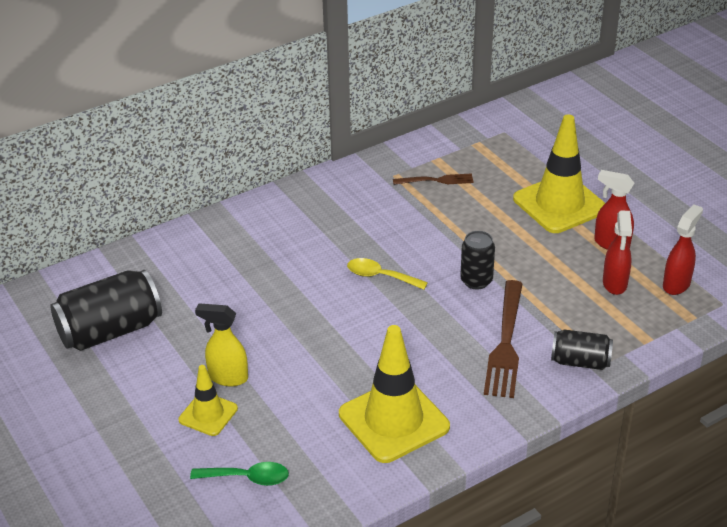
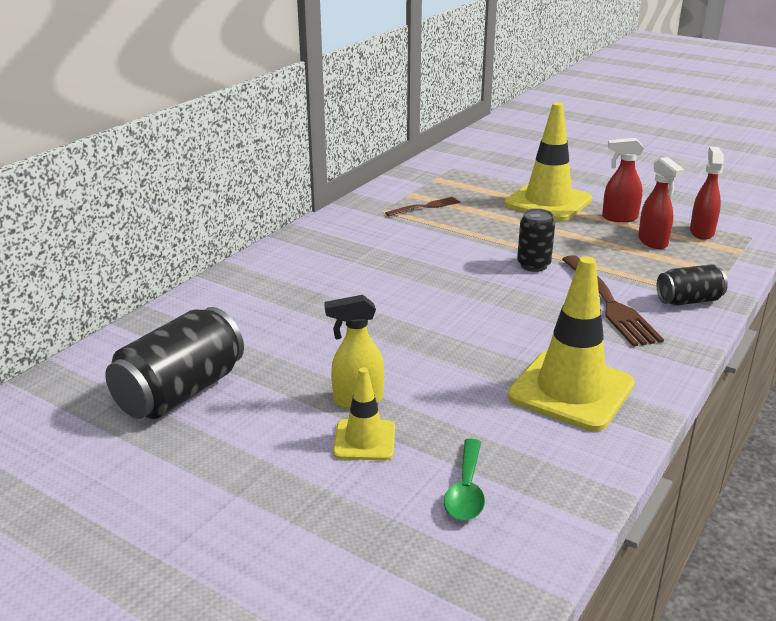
camera: 25 degrees left, 10 degrees down
green spoon [190,462,289,486] -> green spoon turned 120 degrees clockwise [444,438,485,521]
yellow spoon [347,258,428,290] -> none

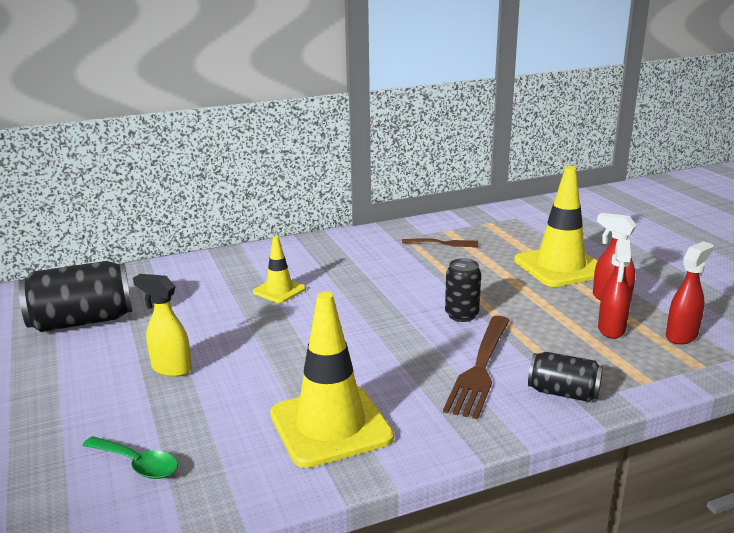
camera: 35 degrees right, 5 degrees down
yellow traffic cone [333,367,395,461] -> yellow traffic cone moved to [253,236,306,303]
green spoon [444,438,485,521] -> green spoon turned 105 degrees counterclockwise [82,436,178,479]

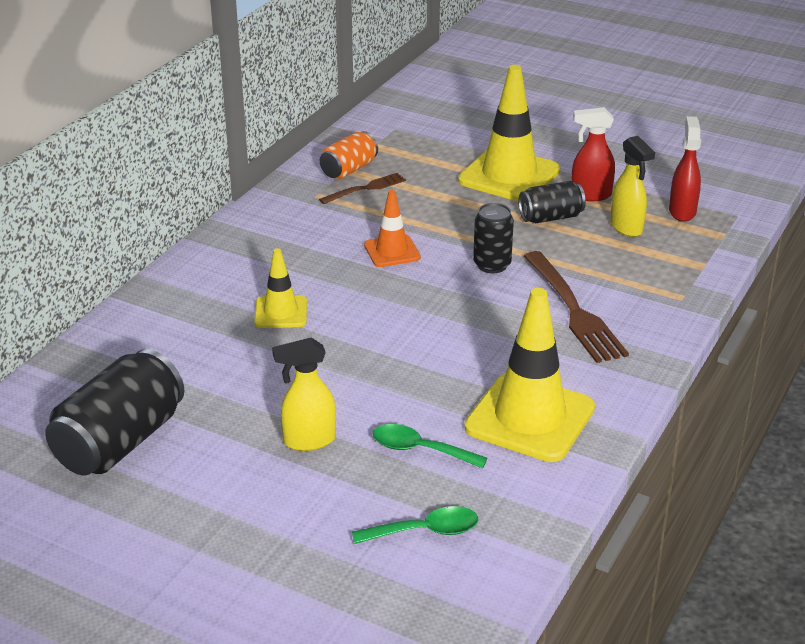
camera: 40 degrees left, 10 degrees up
black can [528,352,603,402] -> black can moved to [518,181,586,223]
red spray bottle [598,239,631,339] -> yellow spray bottle [610,136,655,237]
none -> orange can [320,131,378,179]
none -> orange traffic cone [364,190,421,267]
none -> green spoon [373,424,487,468]

